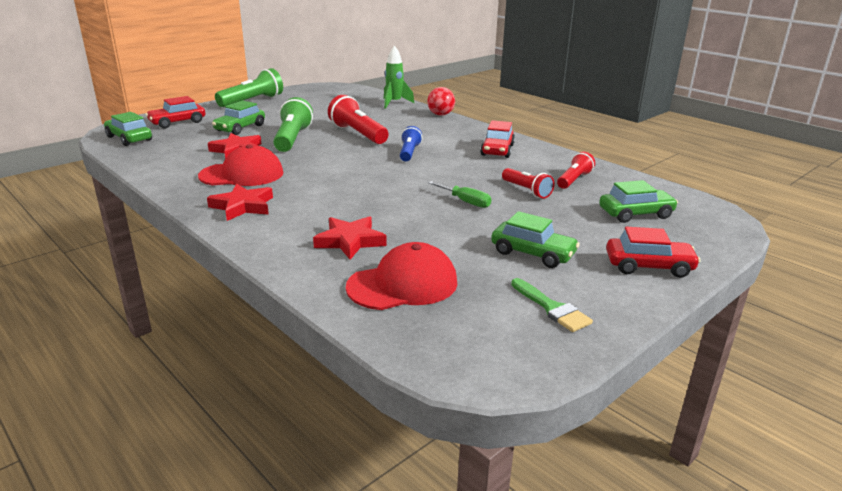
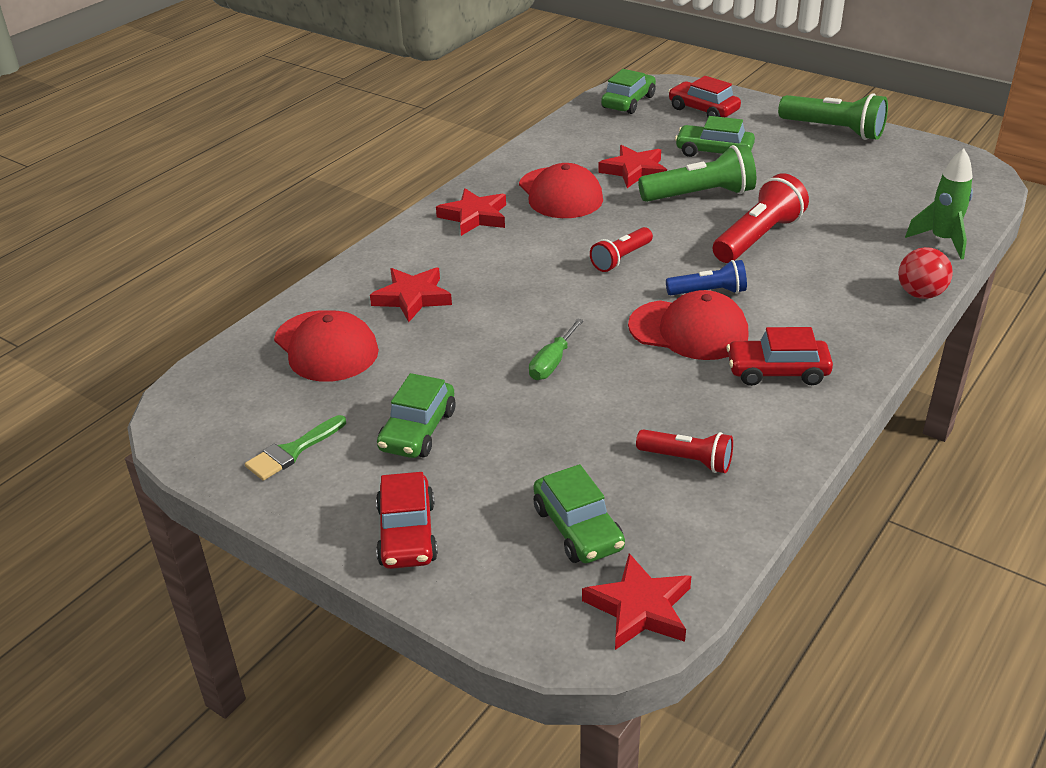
camera: 80 degrees right, 10 degrees up
red flashlight [502,168,555,199] -> red flashlight moved to [590,227,653,272]
none -> red star [582,553,691,650]
none -> red cap [628,290,749,360]

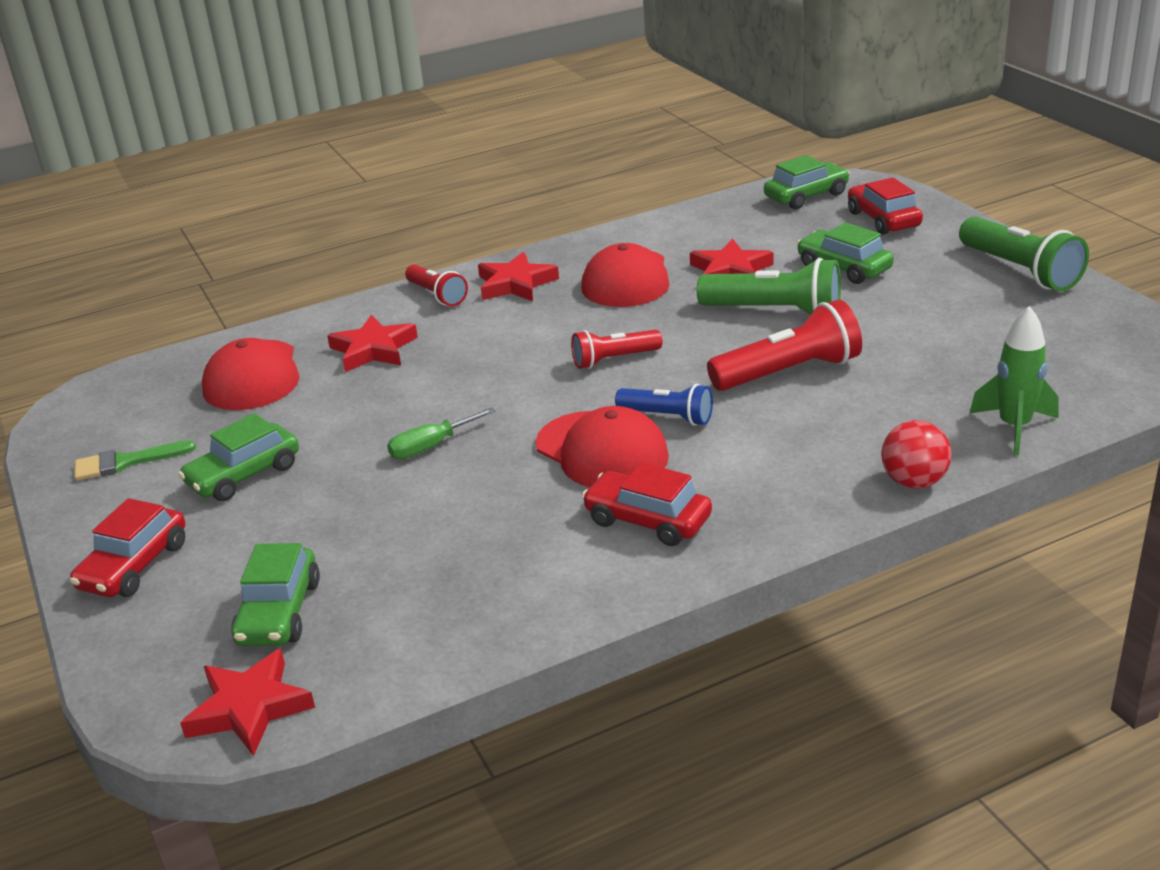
camera: 30 degrees right, 5 degrees down
red flashlight [636,429,733,473] -> red flashlight moved to [405,264,468,306]

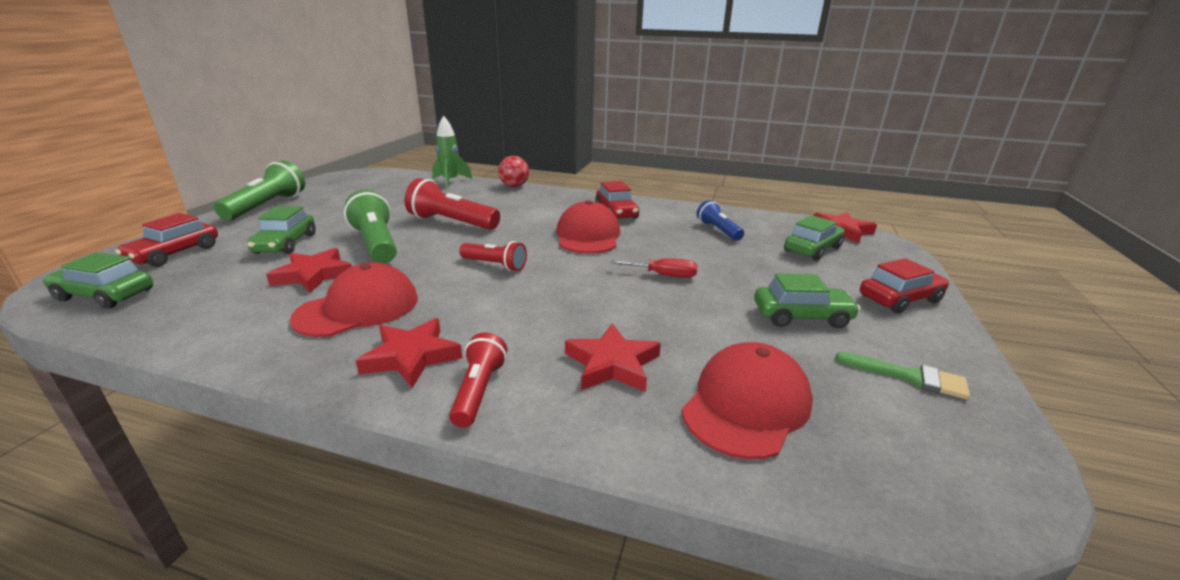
camera: 140 degrees left, 5 degrees down
green screwdriver [387,407,496,459] -> red screwdriver [611,258,697,278]
blue flashlight [615,384,713,426] -> blue flashlight moved to [697,200,744,241]

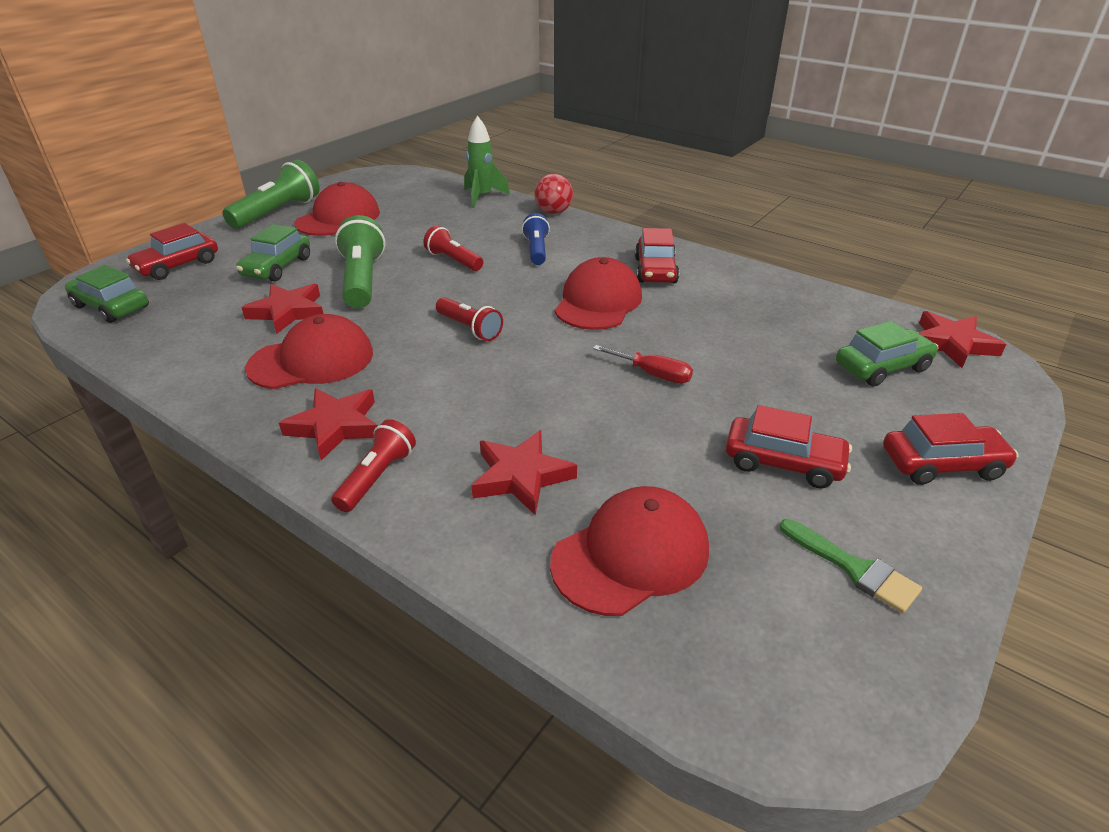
camera: 20 degrees right, 10 degrees up
red flashlight [404,178,500,230] -> red flashlight [423,226,483,271], size x0.61
blue flashlight [697,200,744,241] -> blue flashlight moved to [522,213,550,265]
green car [754,274,860,328] -> red car [725,405,852,488]
none -> red cap [294,182,380,236]

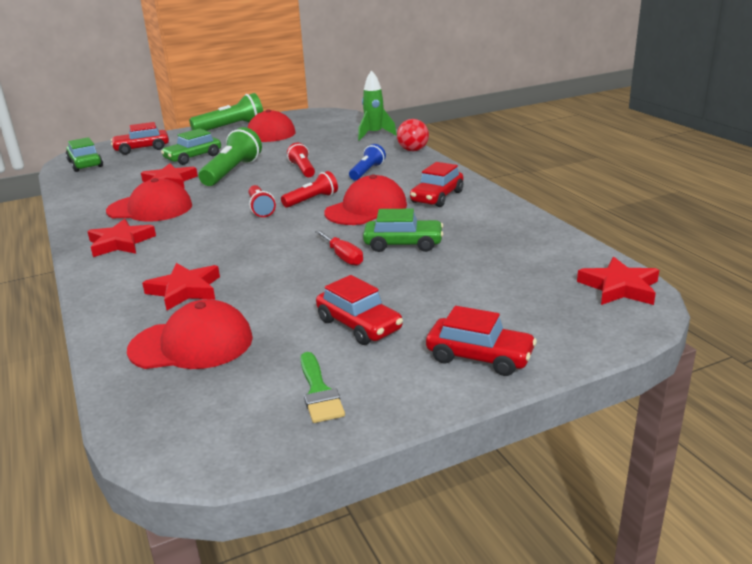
camera: 30 degrees right, 10 degrees down
red flashlight [331,419,416,512] -> red flashlight moved to [281,171,338,208]
green car [836,321,938,387] -> green car moved to [363,209,443,252]

